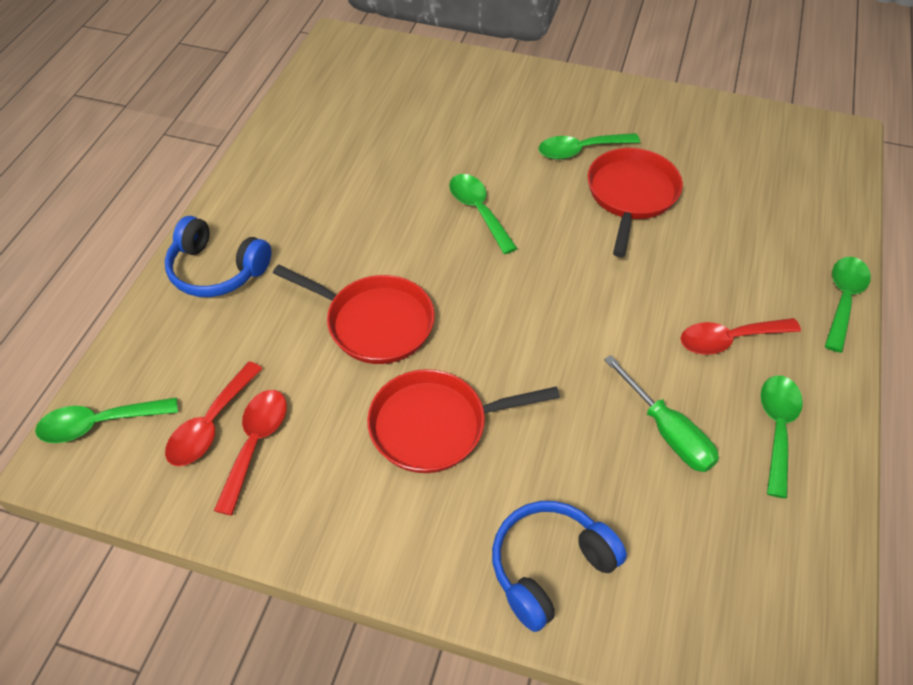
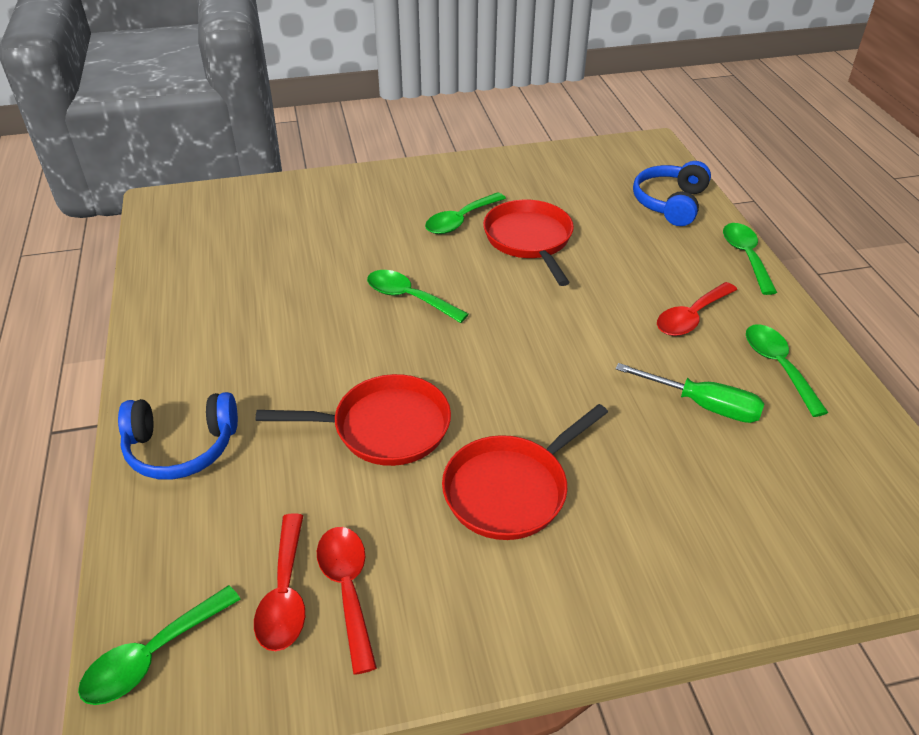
camera: 30 degrees left, 10 degrees down
blue headphones [492,501,627,632] -> blue headphones moved to [633,161,711,226]

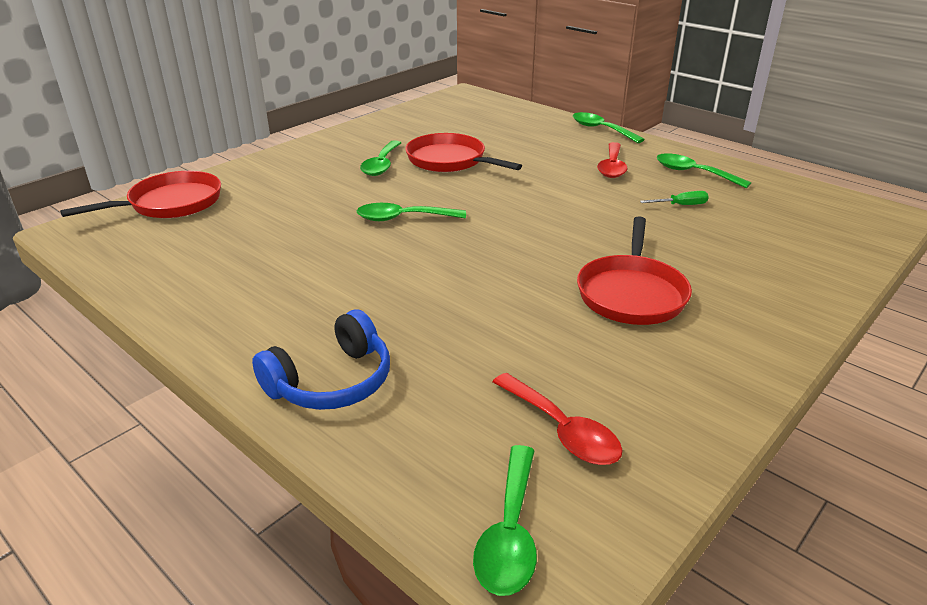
camera: 35 degrees left, 10 degrees down
red pan [256,374,451,466] -> red pan moved to [60,171,221,218]
red spoon [317,527,377,675] -> none
green screwdriver [615,363,765,423] -> green screwdriver [640,191,709,205], size x0.59
blue headphones [633,161,711,226] -> none

